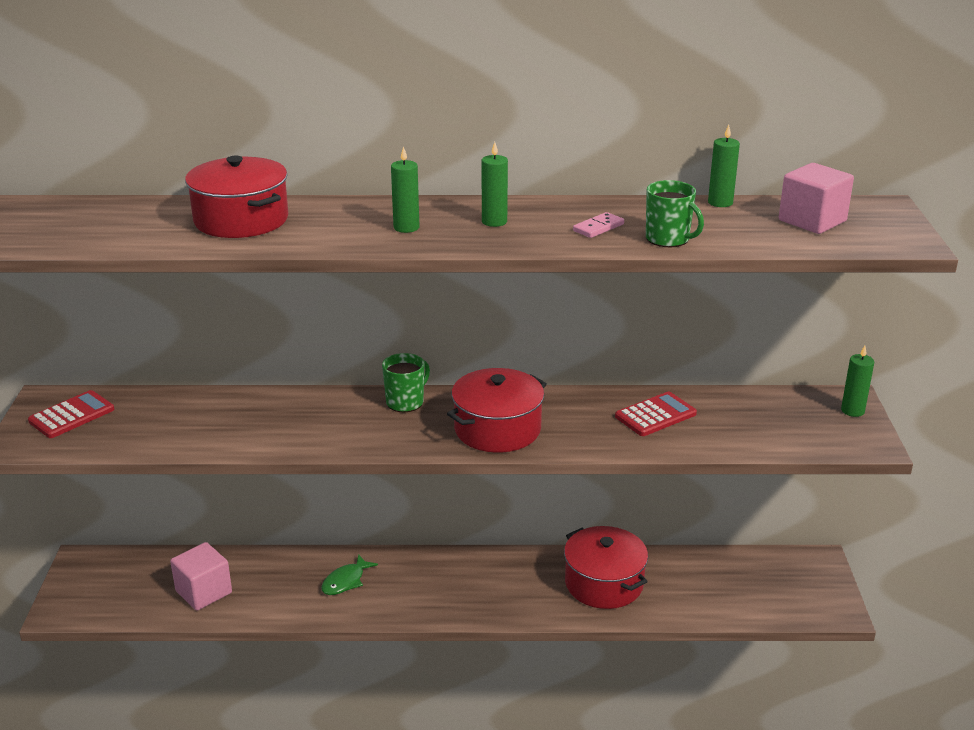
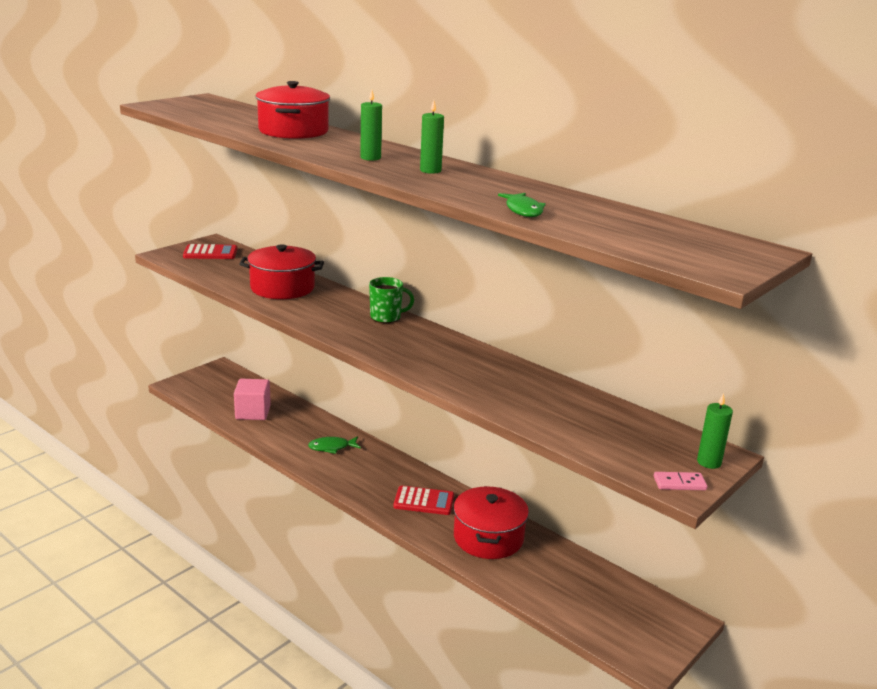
camera: 40 degrees right, 5 degrees down
red pot [447,368,547,453] -> red pot moved to [239,244,324,299]
pink domino [573,212,624,238] -> pink domino moved to [654,472,707,490]
red calculator [615,392,697,436] -> red calculator moved to [394,486,454,515]
green mug [646,180,704,247] -> green fish [498,193,546,217]
green candle [708,125,740,207] -> none
pink cube [779,163,854,234] -> none

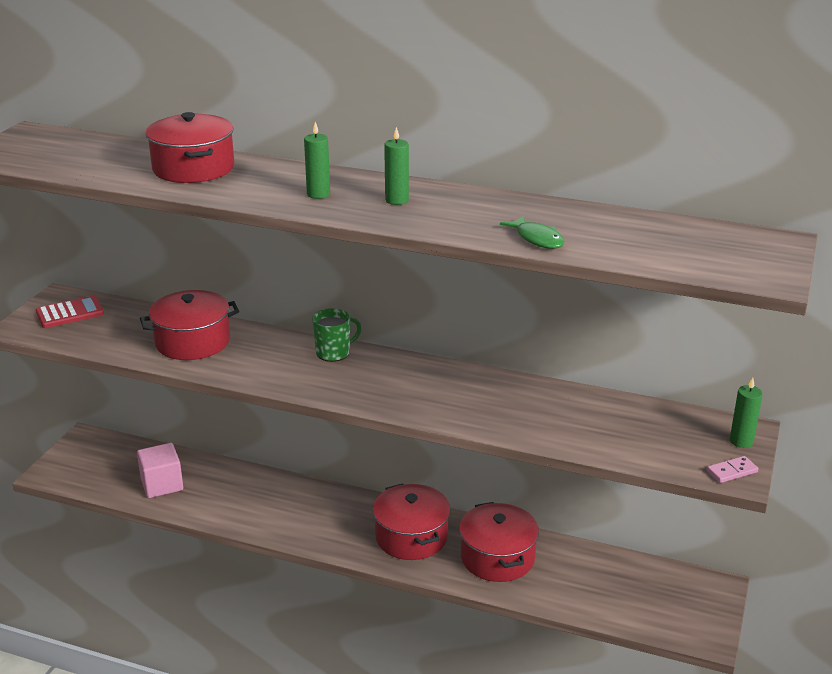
camera: 20 degrees left, 5 degrees up
green fish [308,436,361,454] -> none
red calculator [394,486,454,515] -> red pot [373,483,450,560]

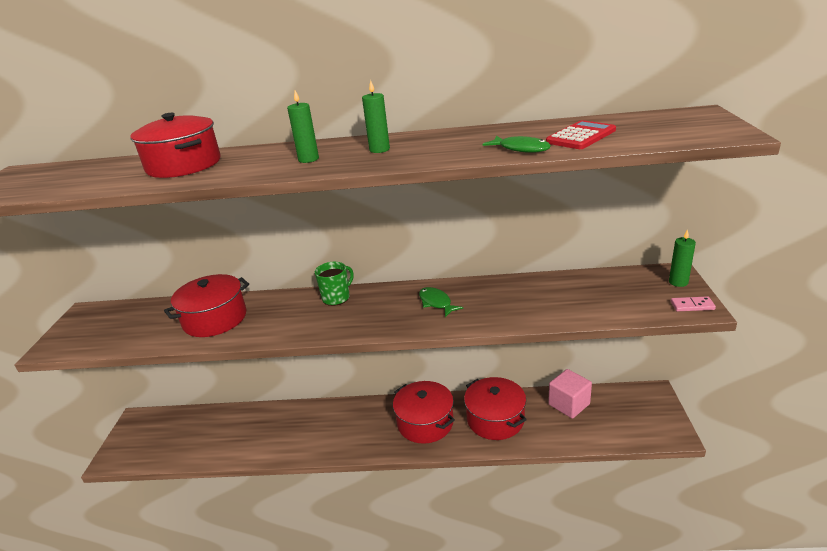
camera: 15 degrees left, 0 degrees up
red calculator [36,296,104,328] -> red calculator moved to [546,120,616,149]
pink cube [137,443,183,498] -> pink cube moved to [548,369,592,419]
pink domino [707,456,758,483] -> pink domino turned 45 degrees clockwise [671,296,716,311]
none -> green fish [419,287,463,317]

